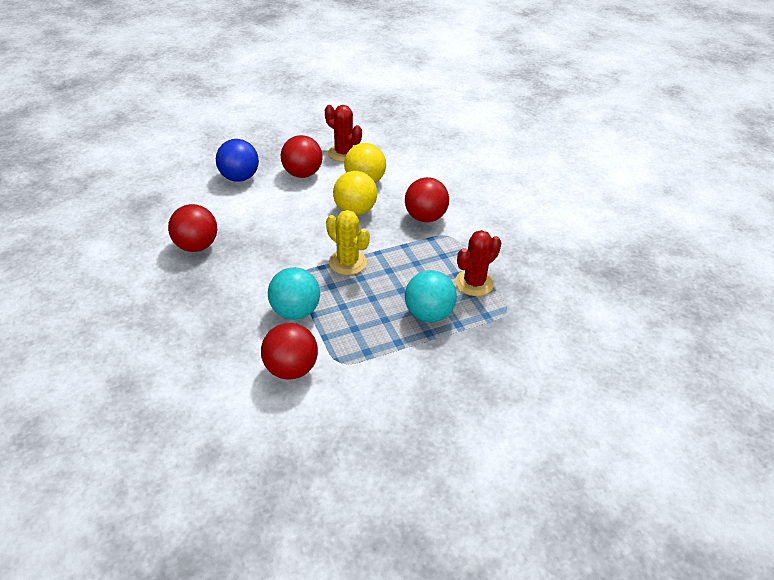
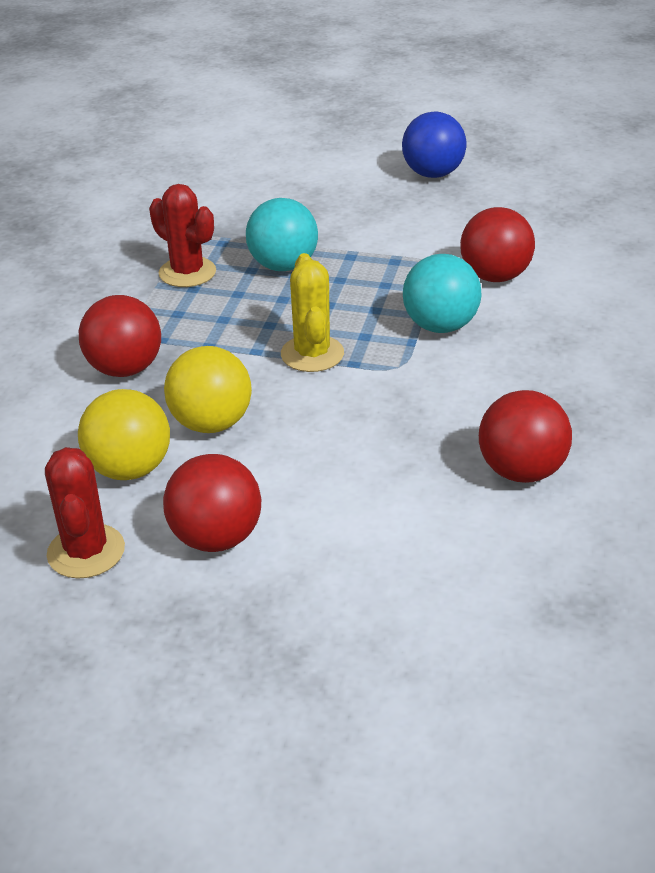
camera: 140 degrees left, 5 degrees down
blue ball [216,139,259,182] -> blue ball moved to [402,112,466,178]
red cactus [455,230,501,296] -> red cactus turned 45 degrees clockwise [149,184,216,287]

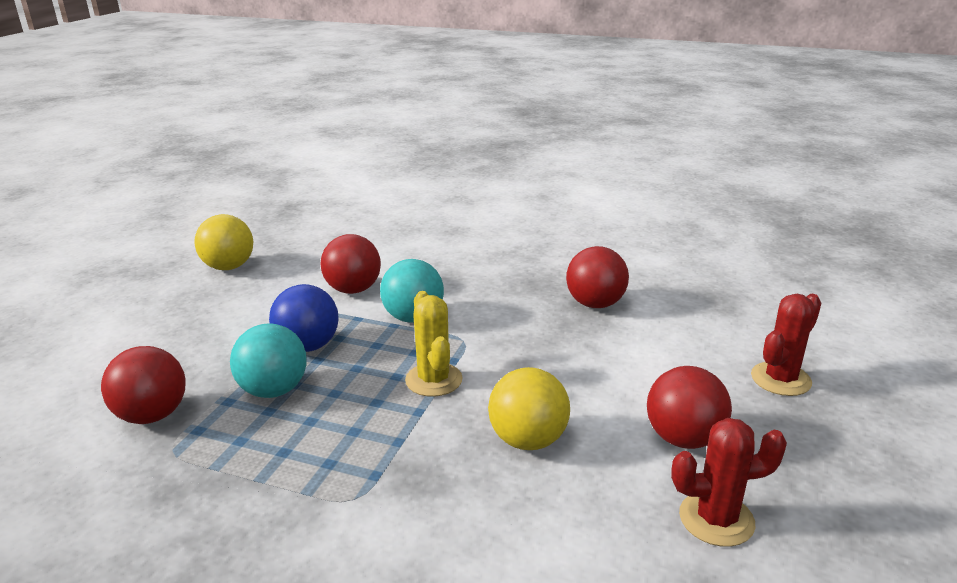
camera: 85 degrees left, 10 degrees down
yellow ball [78,389,170,480] -> yellow ball moved to [194,214,253,270]
red ball [79,295,161,377] -> red ball moved to [101,346,186,424]
red cactus [149,184,216,287] -> red cactus moved to [751,294,821,396]
yellow cactus [281,253,344,372] -> yellow cactus turned 75 degrees clockwise [405,291,463,397]
blue ball [402,112,466,178] -> blue ball moved to [269,284,338,352]

